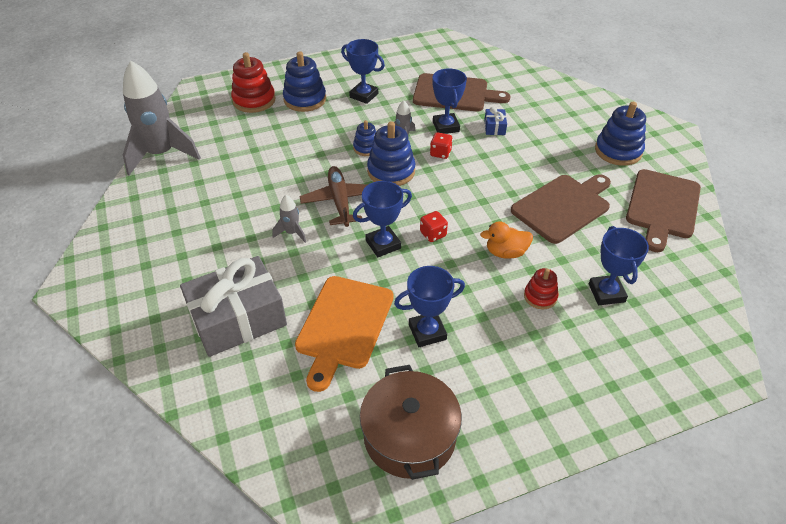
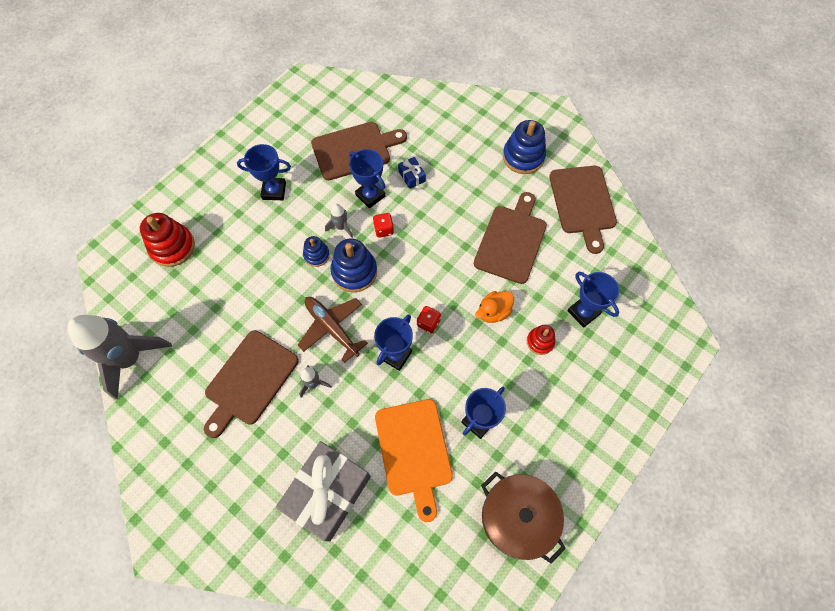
camera: 30 degrees left, 20 degrees up
blue stacking toy [283,51,326,112] -> none
none -> brown cutting board [204,330,299,438]

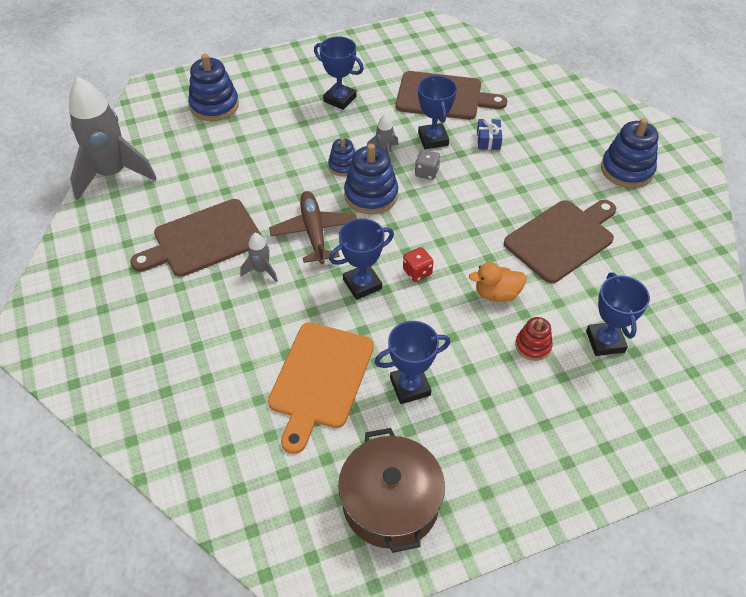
camera: 30 degrees right, 15 degrees down
red stacking toy [140,213,195,267] -> blue stacking toy [188,54,239,121]
grey gift [276,441,371,541] -> none
red dice [373,213,394,238] -> grey dice [415,150,440,180]
brown cutting board [549,166,617,254] -> none

